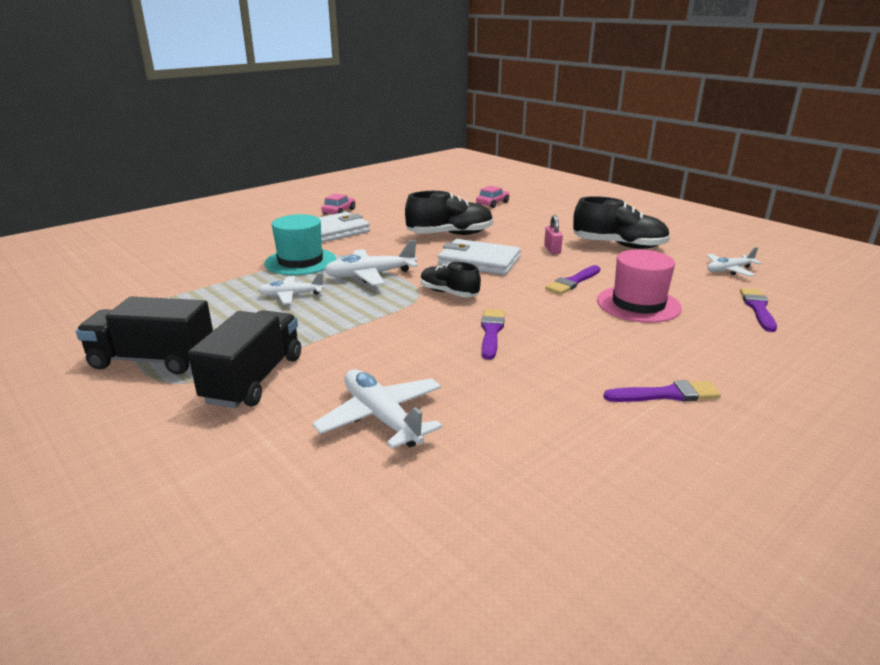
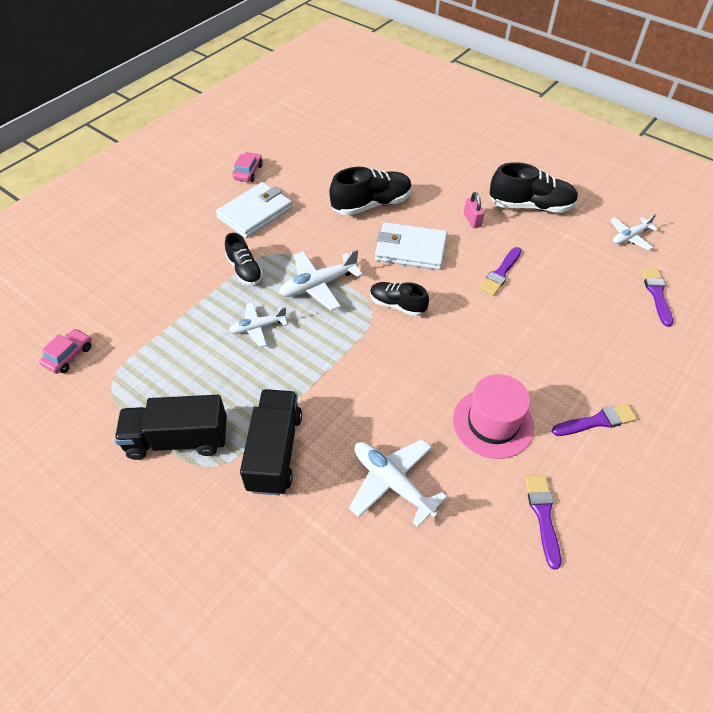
camera: 10 degrees left, 25 degrees up
turquoise hat [264,214,336,275] -> black shoe [225,233,263,286]
pink car [476,186,510,208] -> pink car moved to [39,329,92,374]
purple brush [481,309,505,360] -> purple brush moved to [525,475,561,569]
pink hat [597,249,682,323] -> pink hat moved to [453,374,534,459]

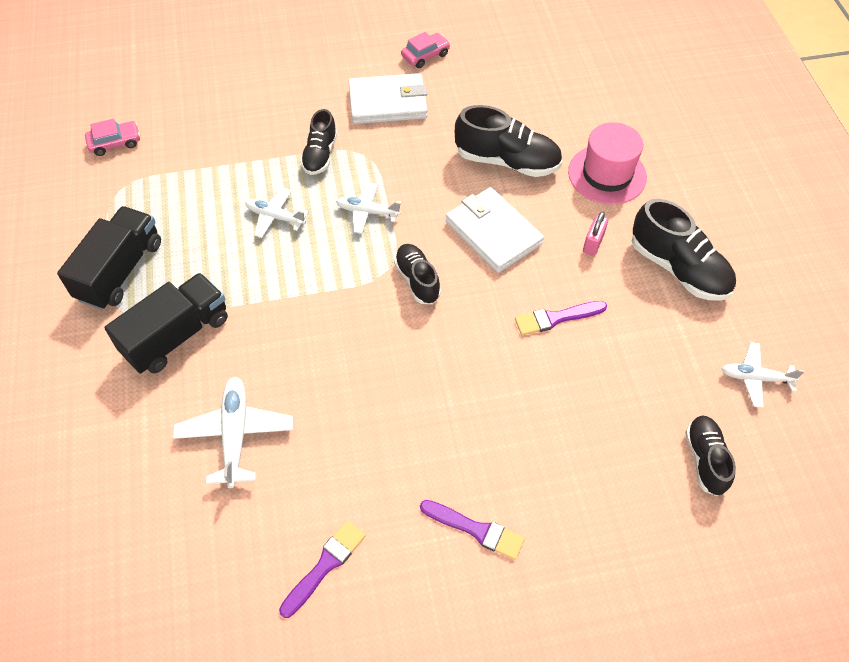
camera: 40 degrees right, 5 degrees up
black truck [114,395,227,460] -> black truck turned 75 degrees clockwise [57,206,161,310]
white plane [279,249,363,311] -> white plane [336,182,401,234], size x0.65
pink hat [453,374,534,459] -> pink hat moved to [568,122,647,204]
purple brush [641,268,673,327] -> black shoe [685,415,736,496]

